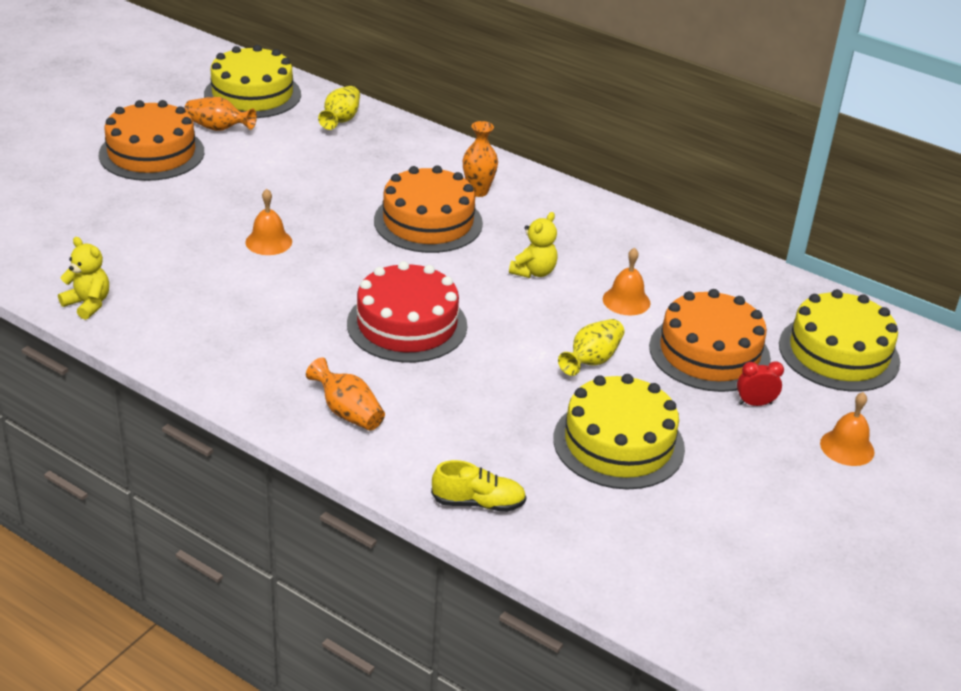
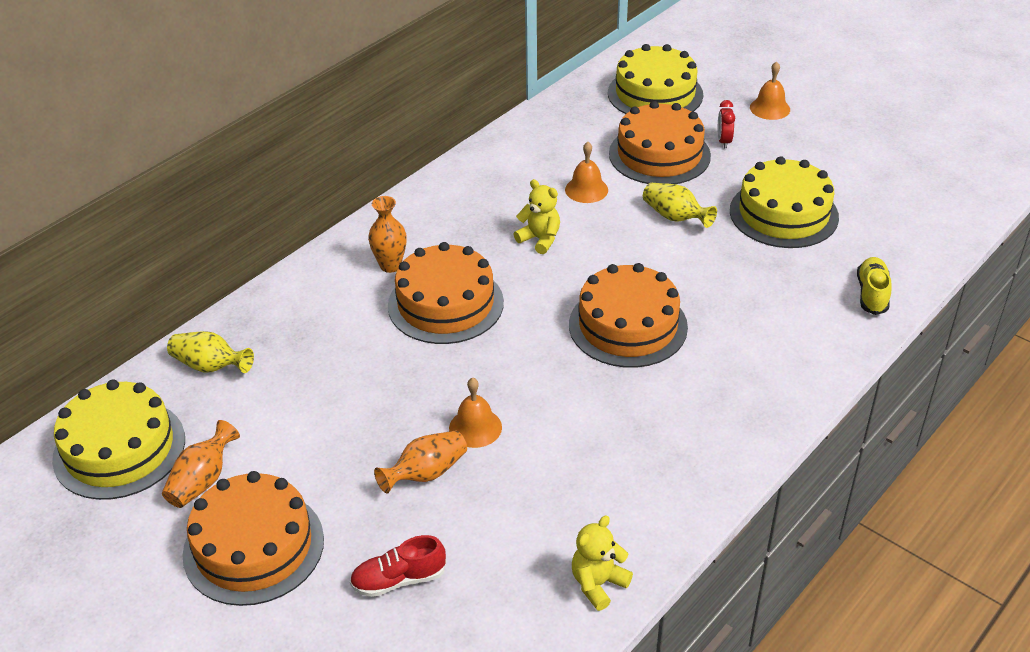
camera: 80 degrees left, 5 degrees up
orange vase [306,357,385,430] -> orange vase moved to [374,431,467,494]
red cake [347,261,467,363] -> orange cake [569,263,688,368]
none -> red shoe [350,535,446,597]

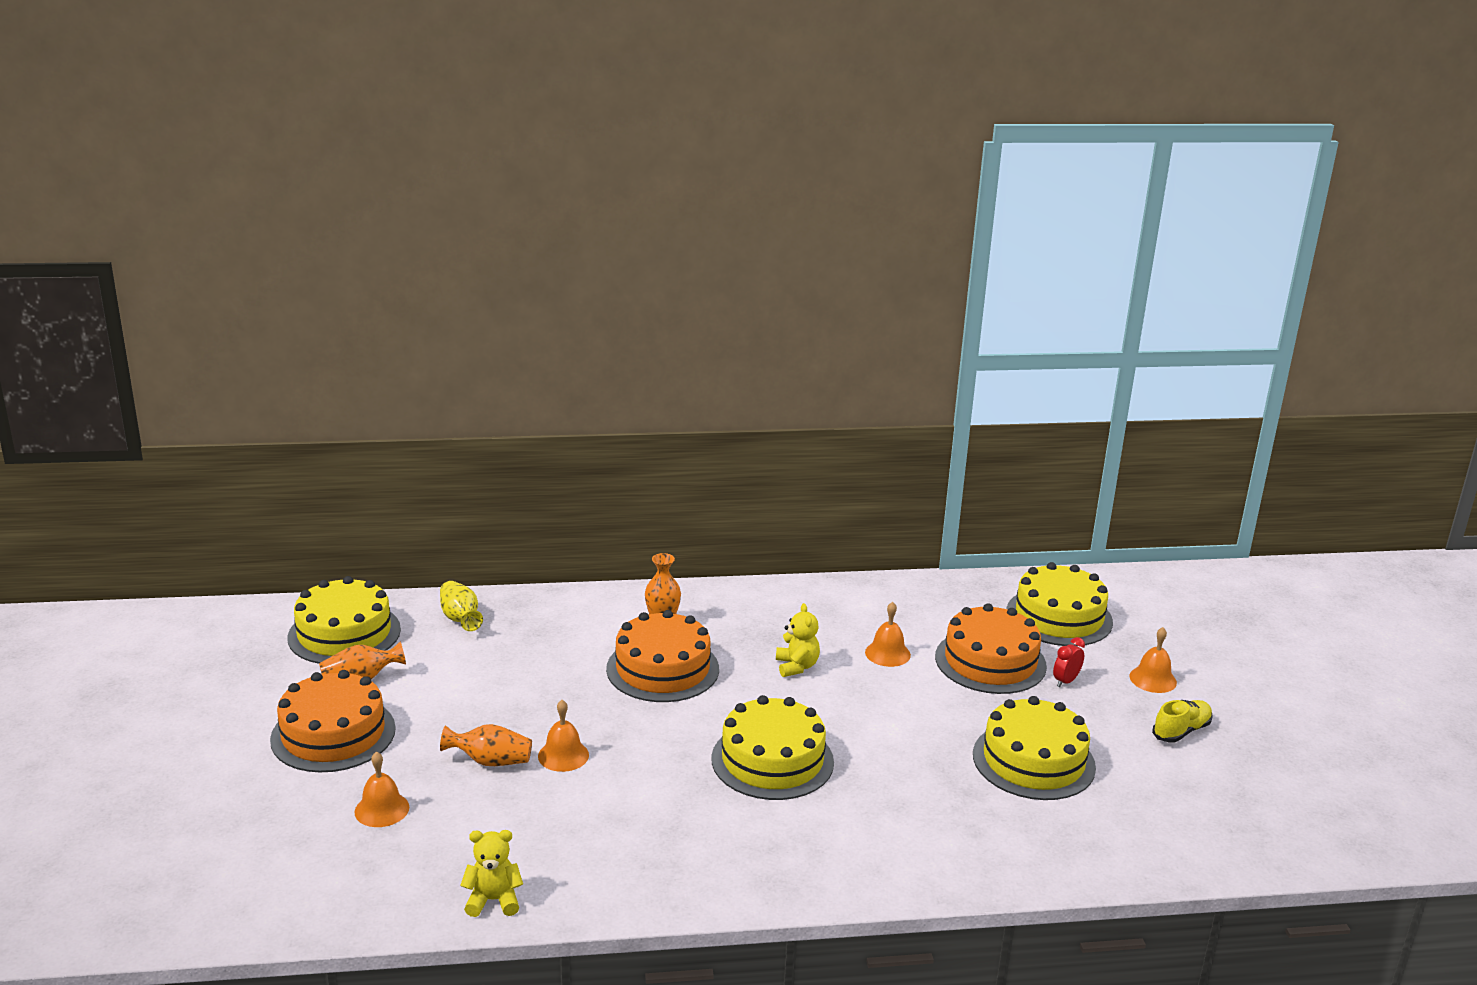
camera: 40 degrees right, 15 degrees down
red shoe [350,535,446,597] -> orange bell [354,751,409,827]
orange cake [569,263,688,368] -> yellow cake [711,695,834,800]
yellow vase [643,183,717,228] -> none
yellow shoe [857,257,892,315] -> yellow shoe moved to [1152,700,1213,743]

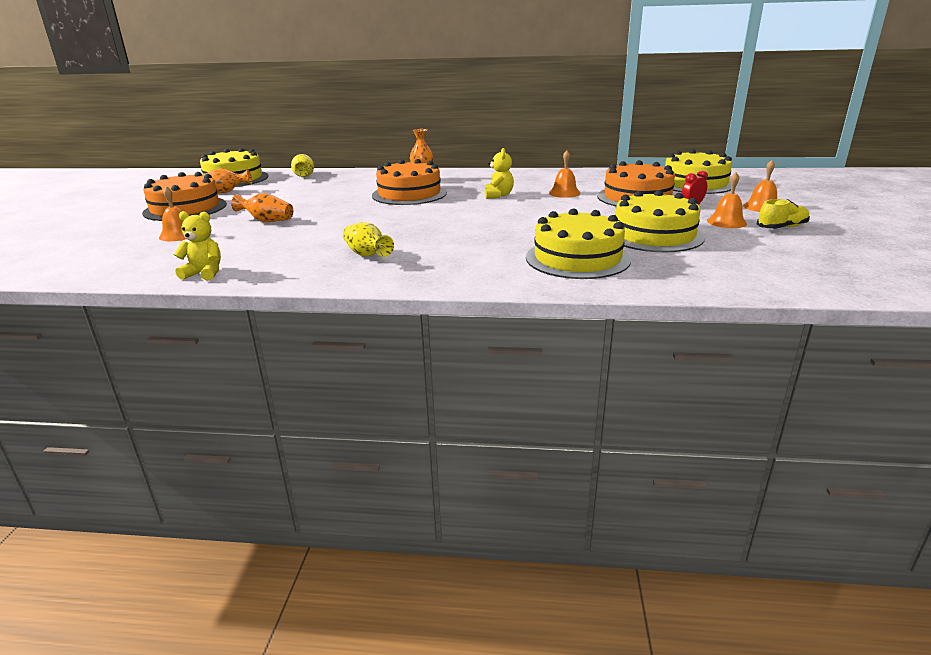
camera: 15 degrees right, 0 degrees up
orange bell [538,700,589,772] -> orange bell moved to [707,172,747,228]
yellow cake [711,695,834,800] -> yellow cake moved to [526,209,631,279]
none -> yellow vase [343,222,394,257]

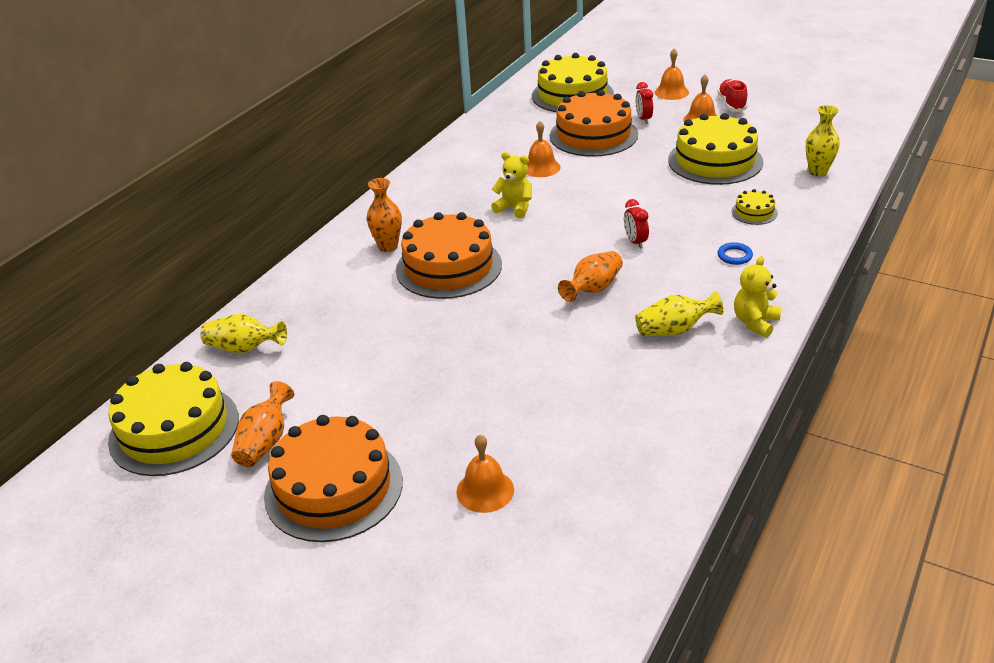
camera: 65 degrees left, 10 degrees up
yellow teddy bear [174,211,221,281] -> yellow teddy bear moved to [734,256,782,337]
orange vase [231,193,293,222] -> orange vase moved to [558,251,623,302]
yellow cake [526,209,631,279] -> yellow cake [732,189,778,225], size x0.44
yellow shoe [757,199,810,229] -> red shoe [717,79,748,112]
none -> red clock [624,199,649,249]
none -> blue ring [717,242,753,265]
none -> yellow vase [806,105,840,176]

